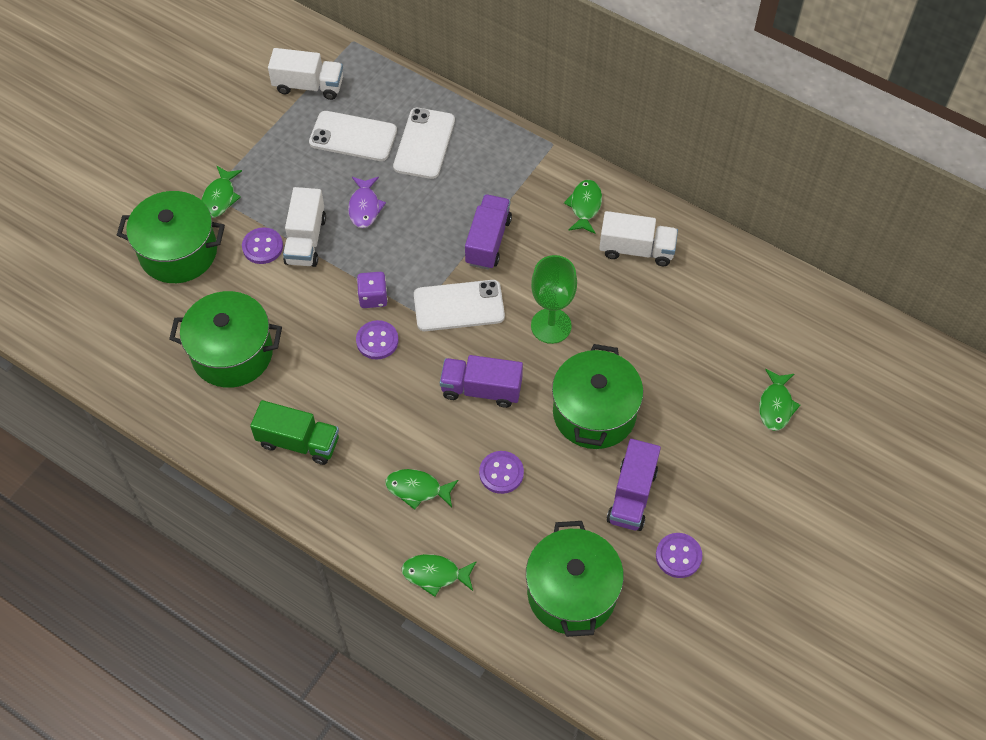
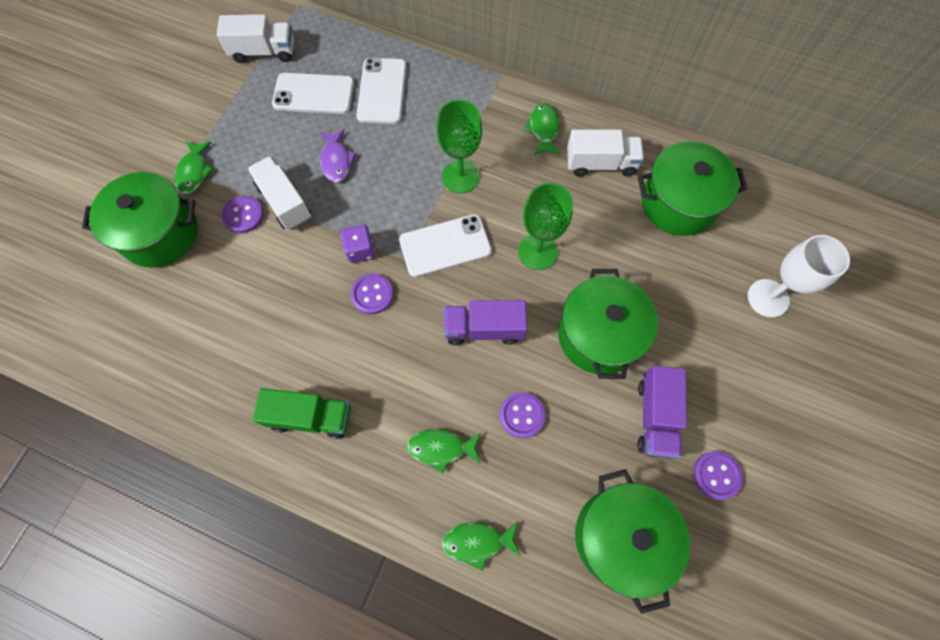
camera: 10 degrees left, 10 degrees up
green pot [169,291,282,388] -> green pot moved to [638,141,748,236]
white truck [283,187,326,267] -> white truck turned 150 degrees clockwise [247,156,311,230]
purple truck [465,194,512,270] -> green goblet [436,99,482,193]
green fish [759,369,800,431] -> white goblet [748,235,850,318]

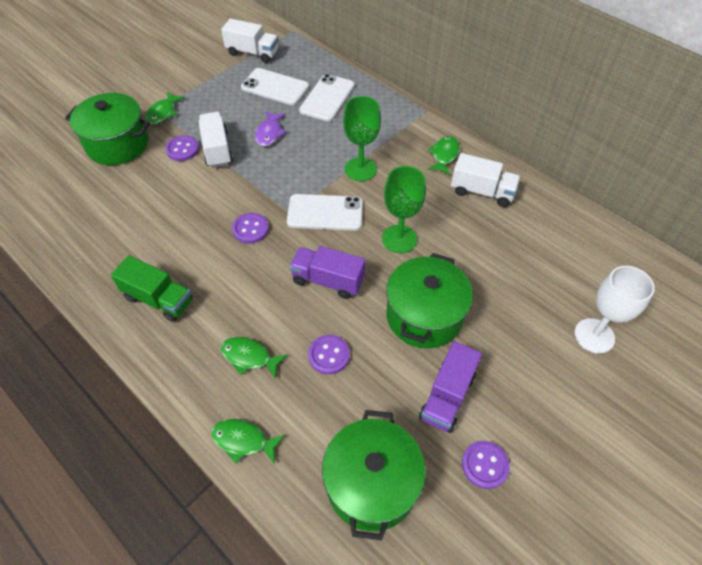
camera: 20 degrees right, 15 degrees down
purple dice [340,225,375,263] -> none
green pot [638,141,748,236] -> none

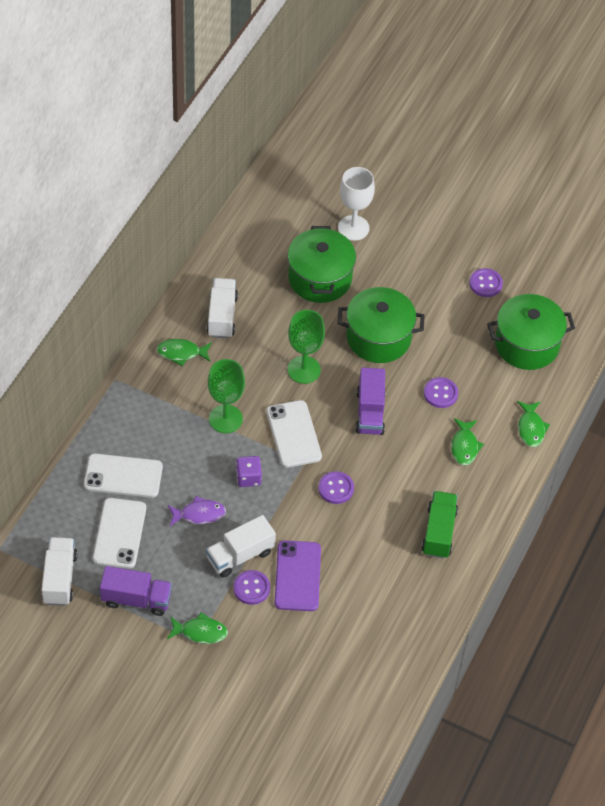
camera: 110 degrees left, 0 degrees up
green pot [65,93,150,165] -> green pot moved to [287,226,356,303]
purple truck [419,341,482,433] -> purple truck moved to [100,566,172,616]
none -> purple dice [236,456,262,487]
none -> purple phone [274,540,321,611]

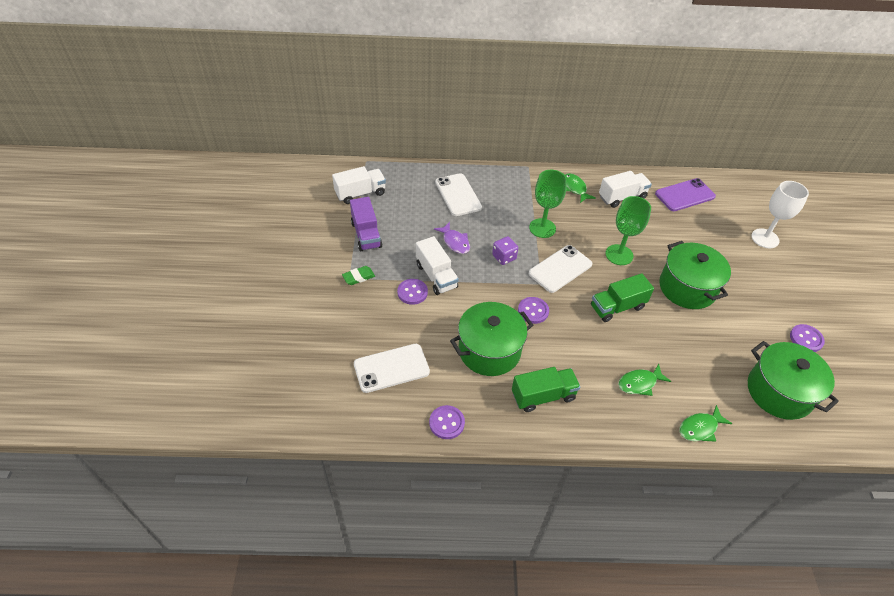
camera: 65 degrees right, 5 degrees down
white phone [93,498,146,569] -> white phone moved to [354,344,430,393]
green fish [167,612,228,644] -> green eraser [342,266,375,285]
white truck [206,515,276,578] -> white truck turned 150 degrees counterclockwise [416,236,459,295]
purple phone [274,540,321,611] -> purple phone moved to [655,178,716,211]
green pot [287,226,356,303] -> green pot moved to [450,302,533,376]
purple truck [355,368,386,435] -> green truck [591,273,654,322]
purple button [424,377,458,408] -> purple button moved to [429,405,465,439]

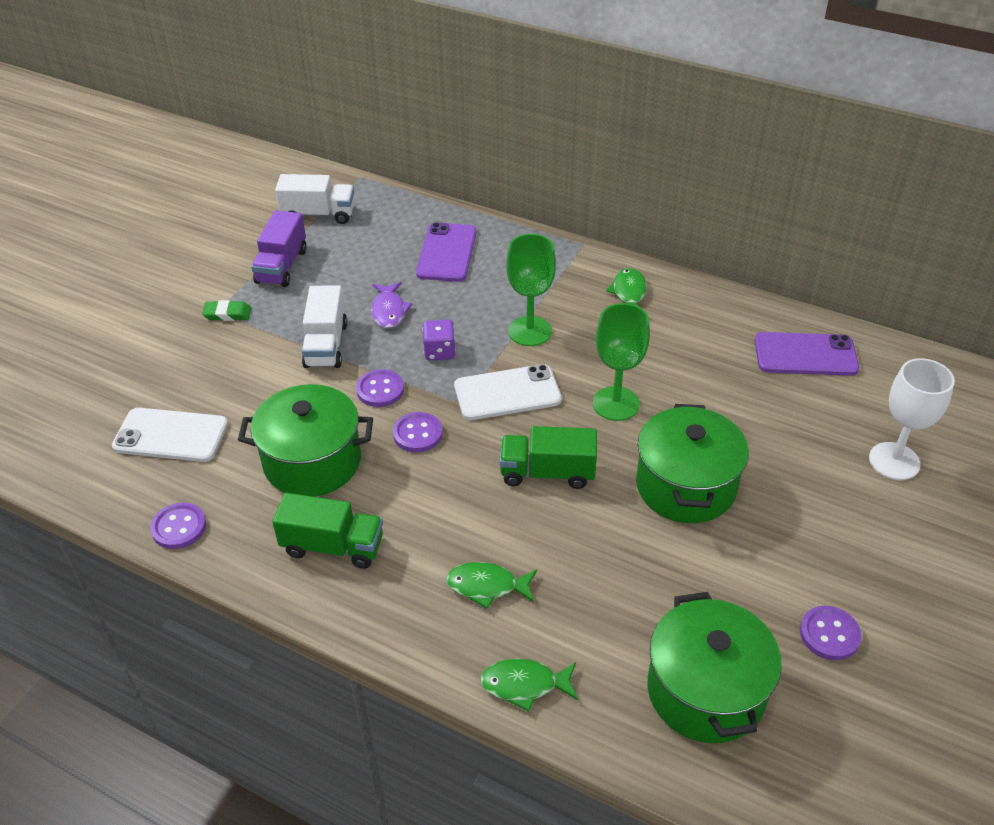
camera: 30 degrees right, 5 degrees down
purple button [397,279,428,305] -> purple button moved to [356,369,404,407]
white phone [435,173,482,216] -> purple phone [416,222,476,282]
white truck [599,171,652,208] -> none

